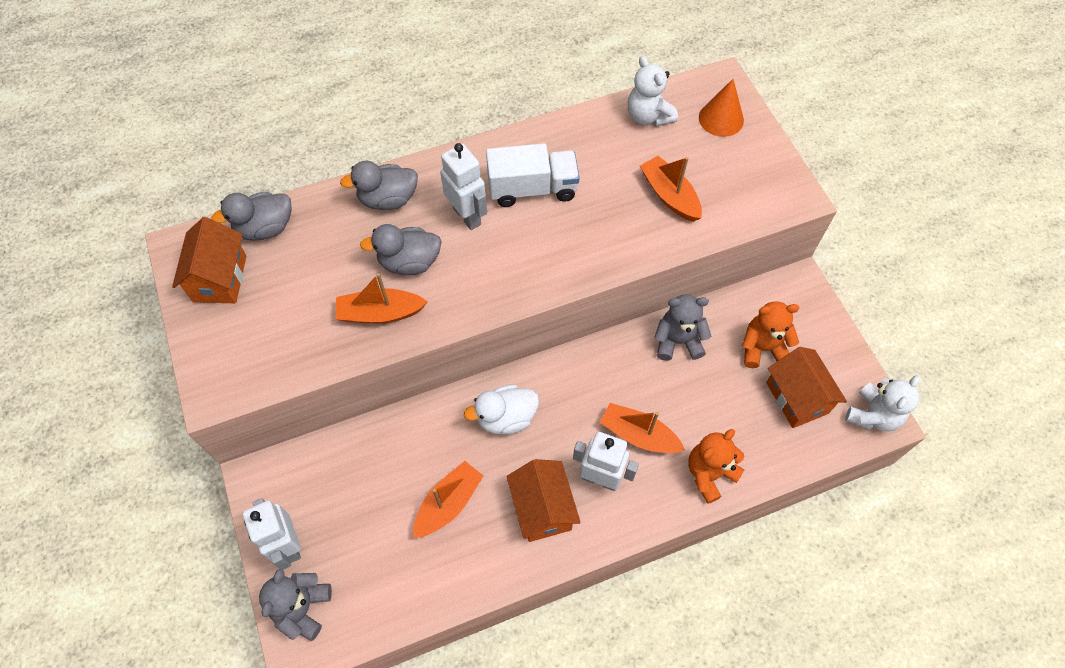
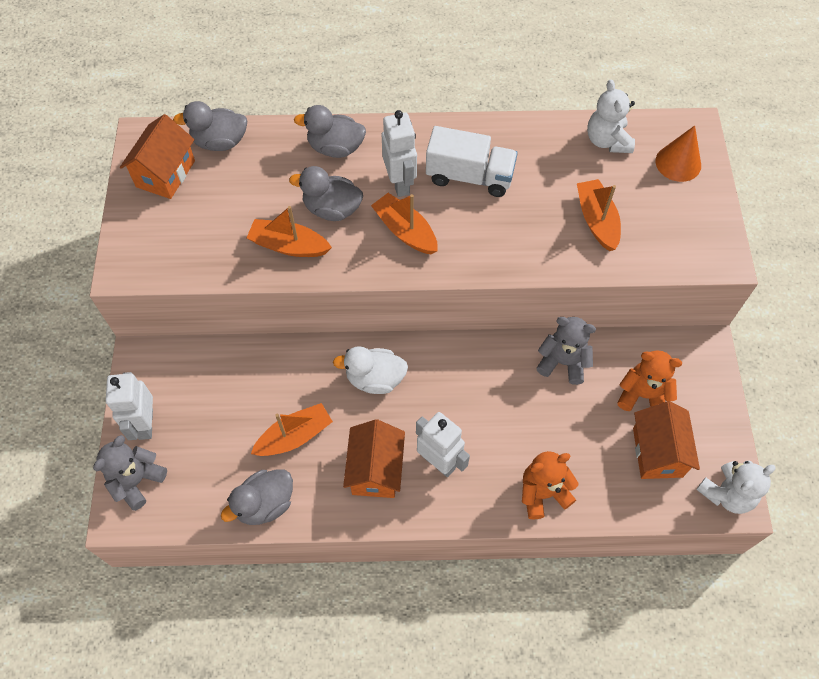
camera: 20 degrees right, 0 degrees up
orange boat [600,403,685,453] -> orange boat moved to [371,193,438,254]
none -> grey duck [221,470,293,525]

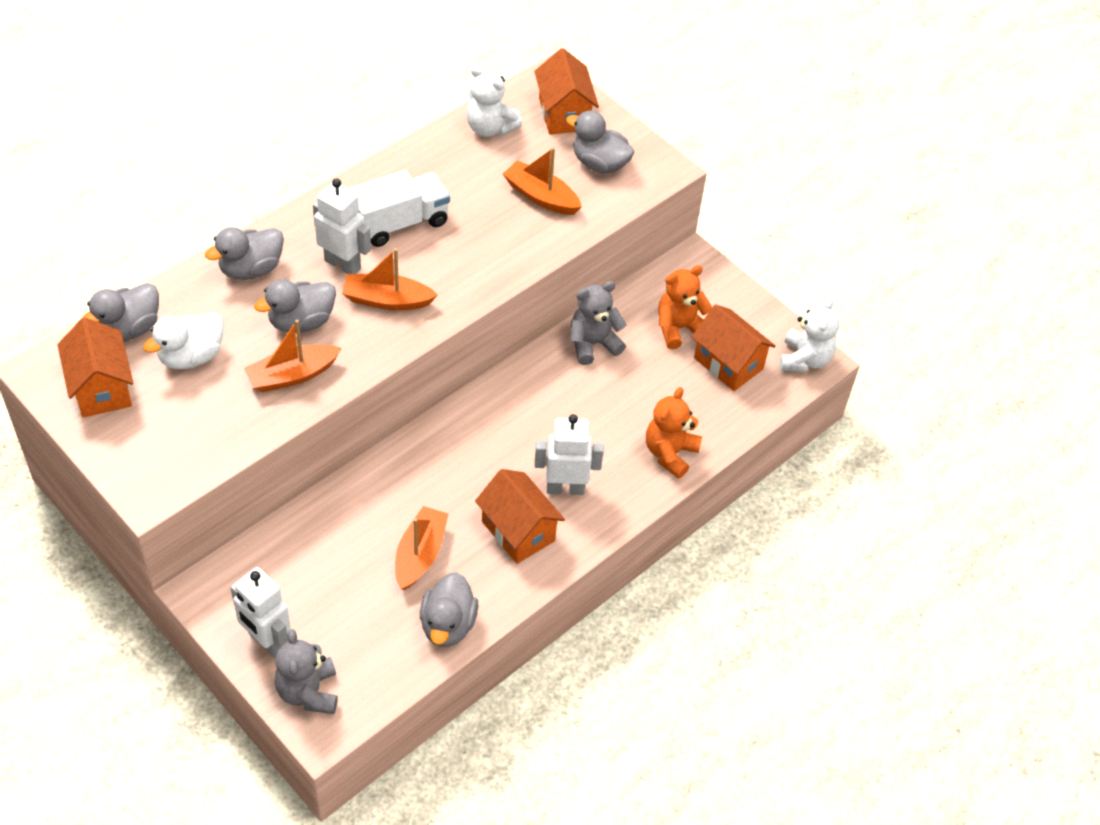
camera: 45 degrees left, 10 degrees down
white duck [333,346,408,394] -> white duck moved to [143,312,224,369]
orange cone [655,126,701,182] -> orange house [534,48,599,135]
none -> grey duck [566,110,634,174]

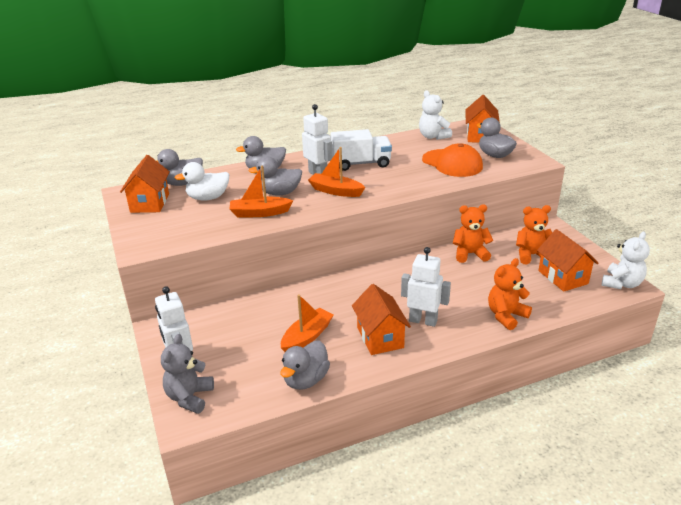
camera: 25 degrees right, 20 degrees down
orange boat [503,147,582,215] -> orange cap [422,143,483,177]
grey teddy bear [570,281,627,365] -> orange teddy bear [453,205,493,263]

